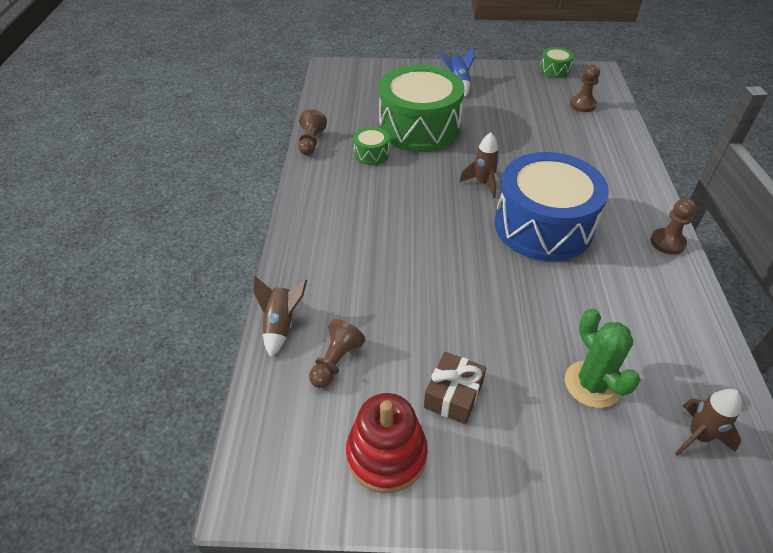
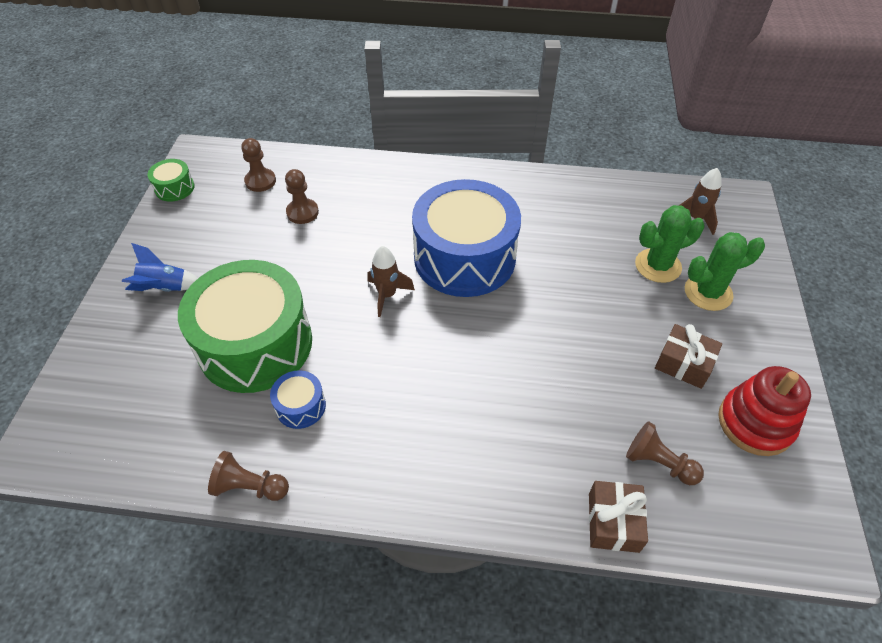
camera: 85 degrees left, 5 degrees up
brown rocket [253,275,307,358] -> brown gift [589,481,648,553]
green drum [353,127,389,165] -> blue drum [270,370,326,429]
brown pawn [651,198,696,255] -> brown pawn moved to [285,169,319,224]
none -> green cactus [685,232,765,311]

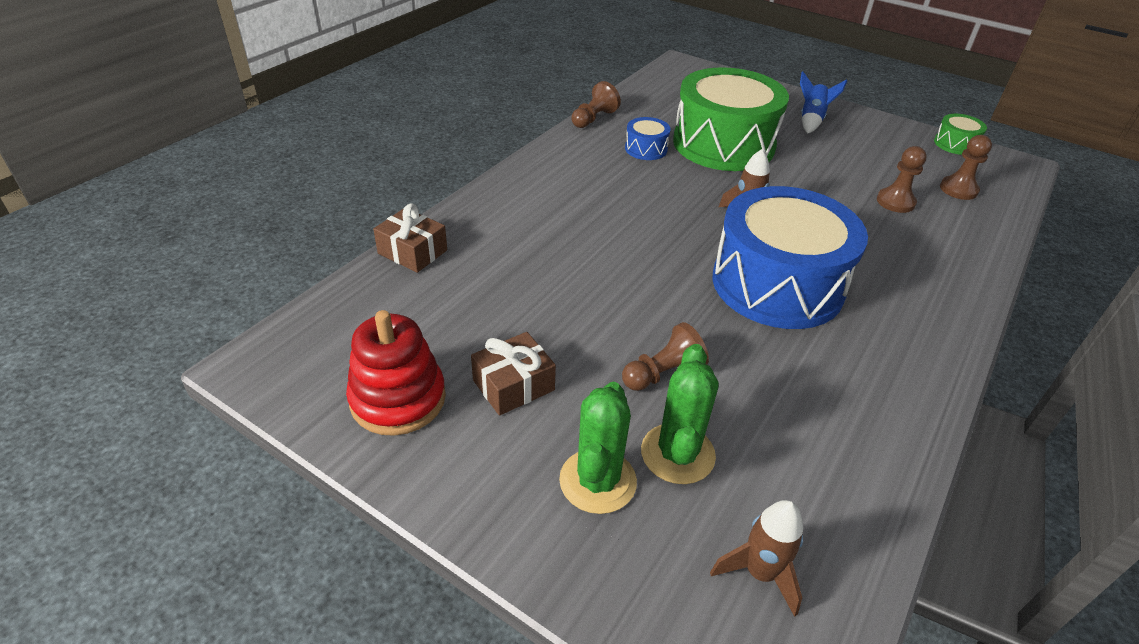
camera: 115 degrees right, 10 degrees down
brown pawn [626,421,704,485] -> brown pawn moved to [622,322,709,391]

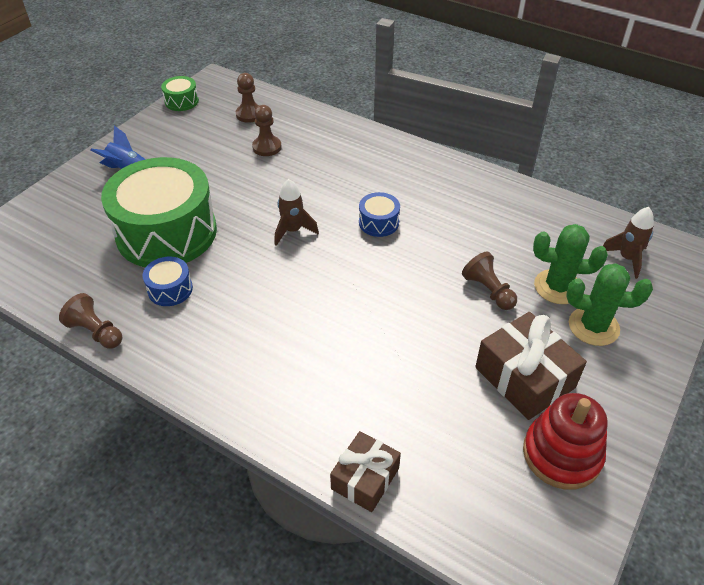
camera: 90 degrees left, 5 degrees up
brown gift [471,332,556,416] -> brown gift [475,312,587,420], size x1.55
blue drum [713,186,868,329] -> blue drum [359,192,400,237], size x0.41

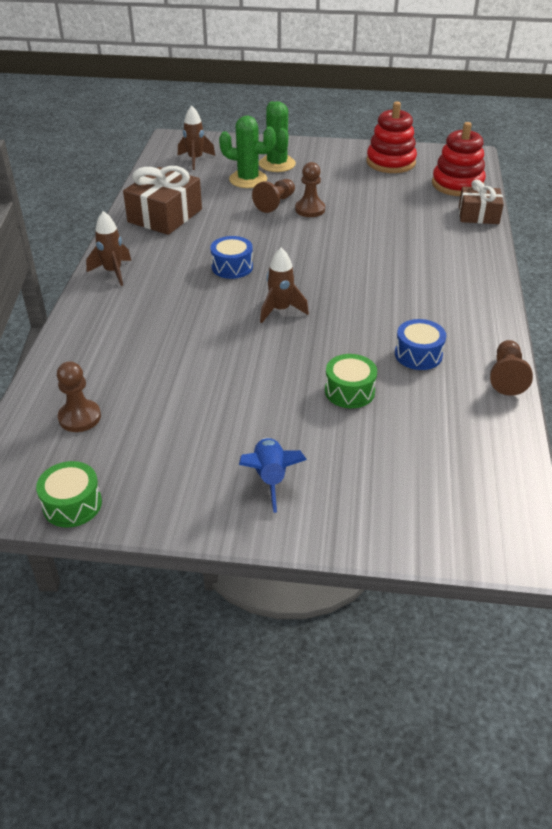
camera: 115 degrees left, 5 degrees down
green drum [101,157,217,267] -> green drum [325,354,377,408], size x0.41
brown pawn [252,105,281,156] -> brown pawn moved to [295,162,325,217]
brown gift [475,312,587,420] -> brown gift moved to [123,166,202,235]
green cactus [533,224,608,304] -> green cactus turned 60 degrees counterclockwise [219,116,276,188]
none -> brown rocket [86,211,131,286]
none -> red stacking toy [432,122,486,196]

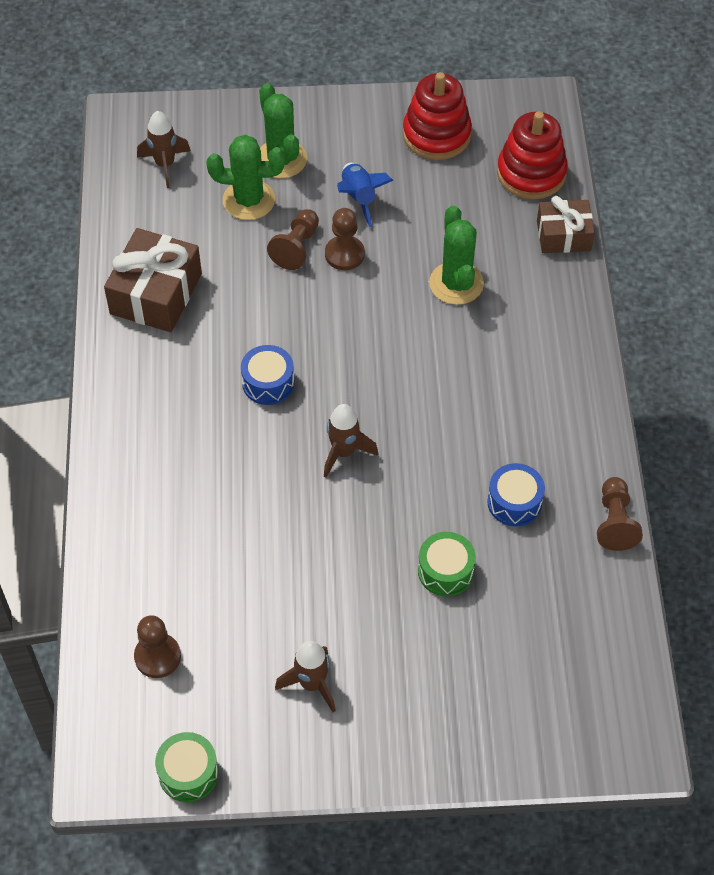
camera: 10 degrees left, 15 degrees up
brown rocket [86,211,131,286] -> brown rocket moved to [275,641,336,713]
blue rocket [239,438,307,513] -> blue rocket moved to [337,163,394,227]
none -> green cactus [429,205,484,305]

